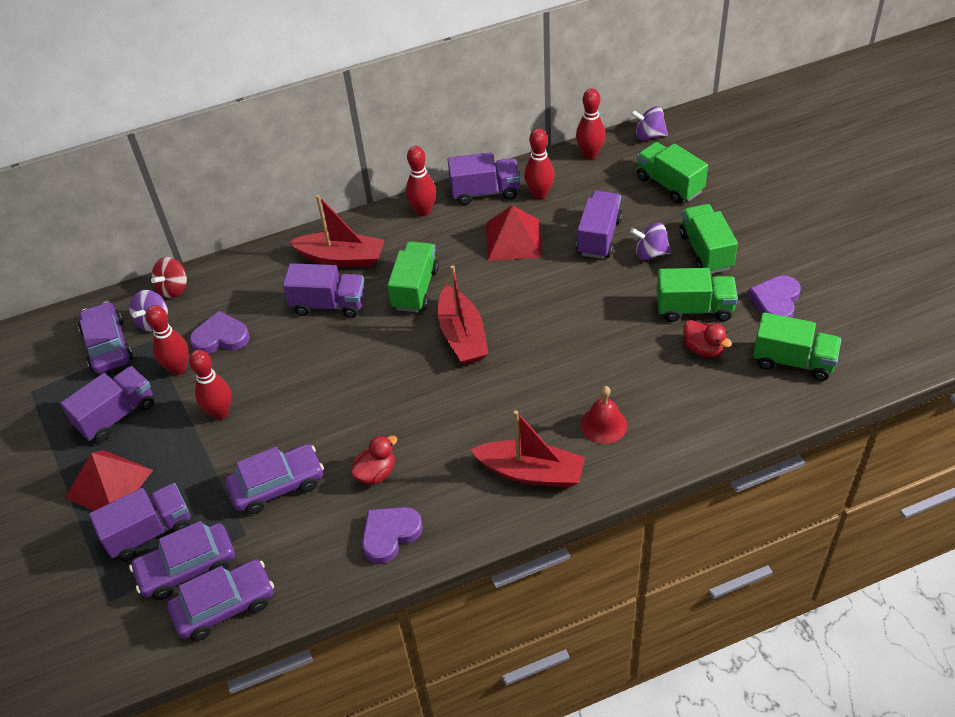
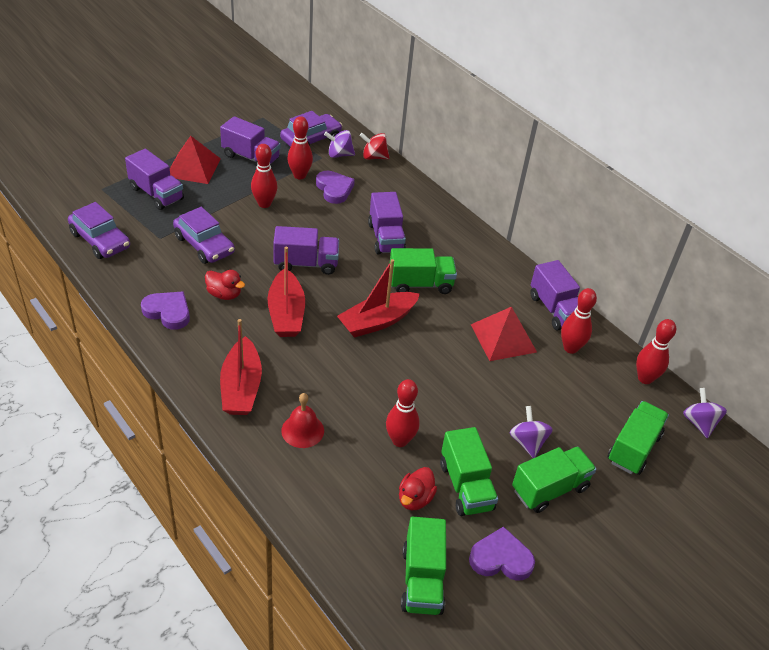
camera: 65 degrees right, 5 degrees down
purple car [129,521,235,600] -> none
red boat [289,195,385,267] -> red boat moved to [267,247,305,337]
red bowling pin [406,146,436,216] -> red bowling pin moved to [386,379,420,447]
purple truck [576,190,622,259] -> purple truck moved to [273,226,339,275]

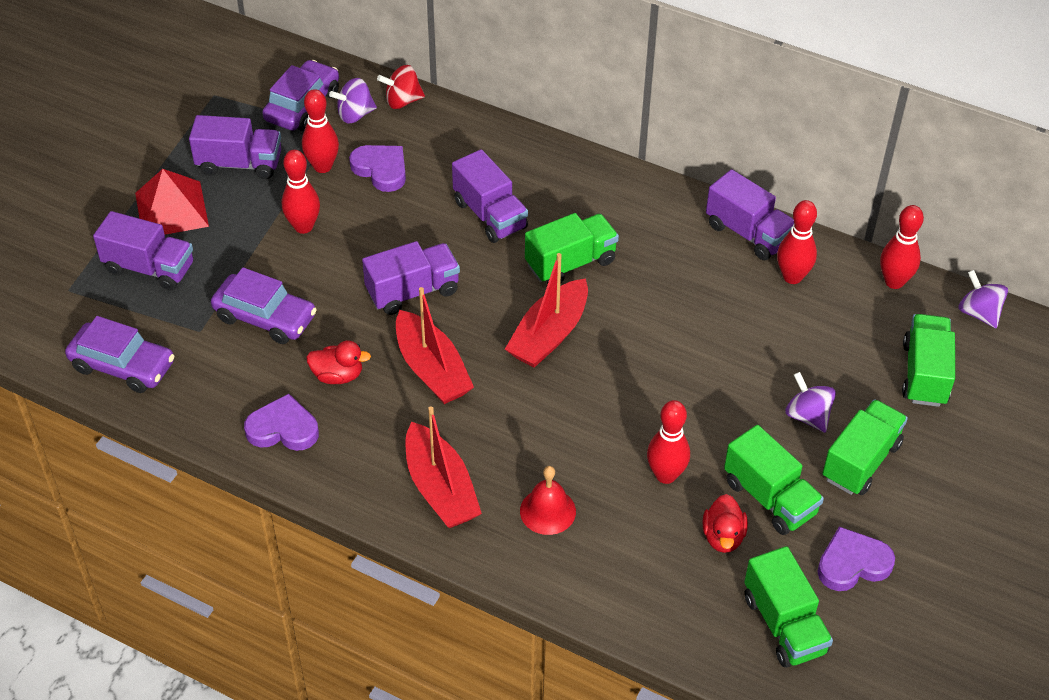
camera: 20 degrees left, 5 degrees up
red pyramid [471,307,537,361] -> none

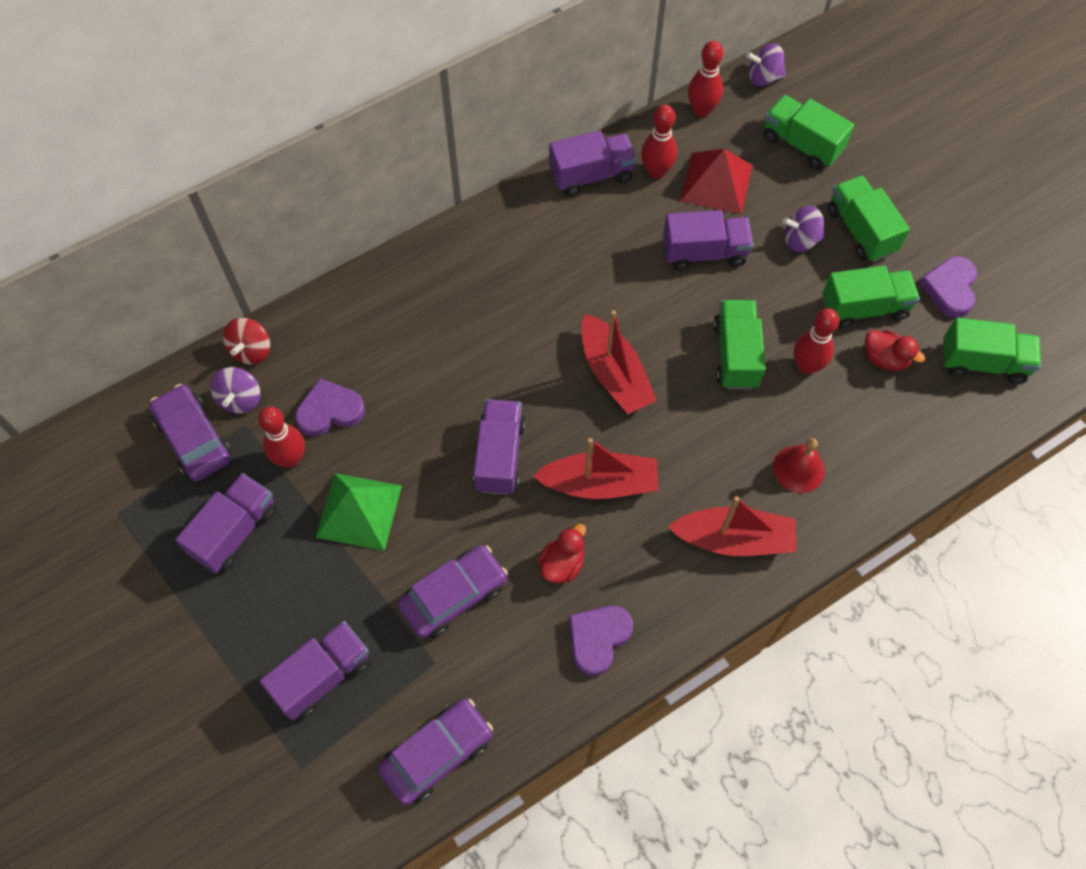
camera: 60 degrees left, 15 degrees up
red pyramid [135,169,209,235] -> red pyramid moved to [680,149,753,214]
red bowling pin [282,150,320,234] -> green pyramid [315,473,402,551]
purple truck [452,149,528,243] -> purple truck moved to [663,210,753,270]
green truck [525,213,619,284] -> green truck moved to [713,300,765,390]

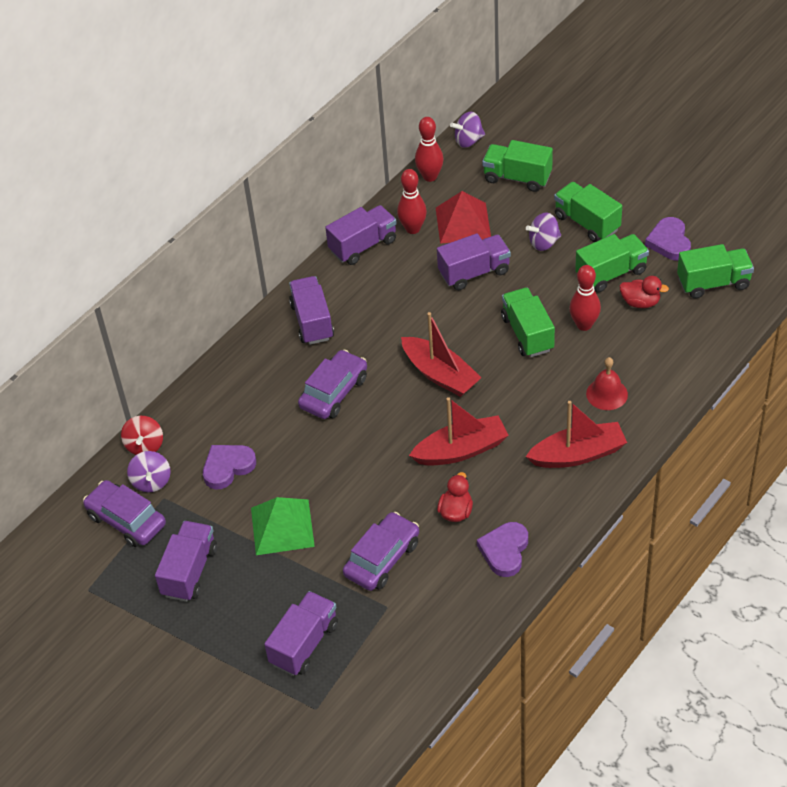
camera: 15 degrees left, 15 degrees down
red bowling pin [258,406,305,468] -> none
purple car [378,699,493,805] -> purple car moved to [298,349,367,419]
purple truck [473,399,525,495] -> purple truck moved to [289,276,334,345]

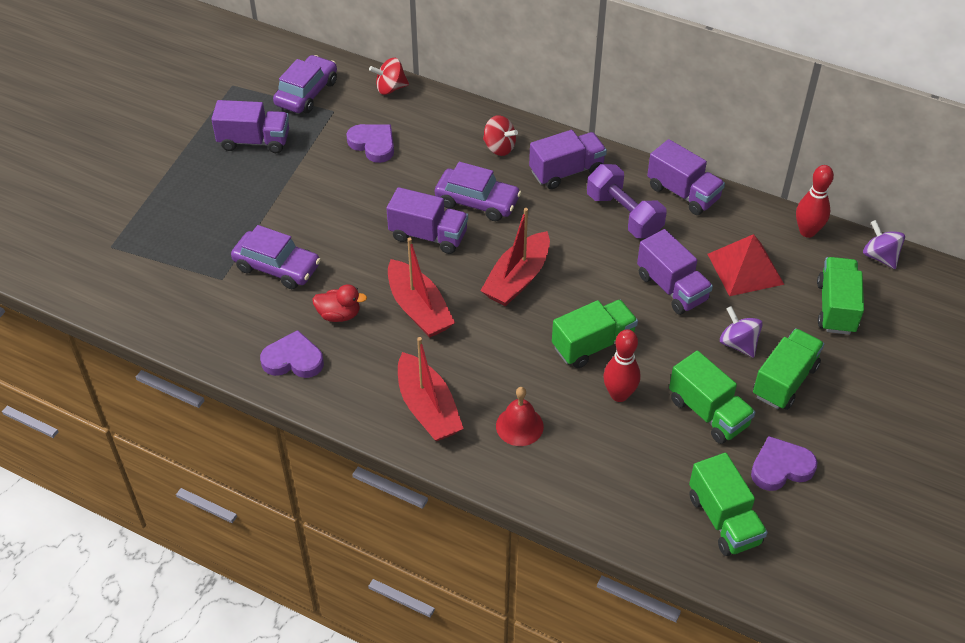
camera: 75 degrees right, 0 degrees up
purple spinning top [127,451,171,492] -> none
green pyramid [251,497,315,555] -> none
purple truck [264,591,338,676] -> purple truck moved to [386,187,468,254]
red bowling pin [397,169,427,234] -> none
red duck [620,276,669,308] -> none
none -> red spinning top [483,115,518,156]
none -> purple dumbbell [587,164,667,238]

